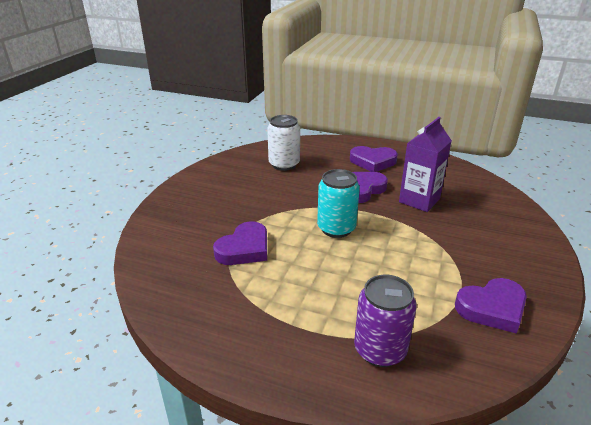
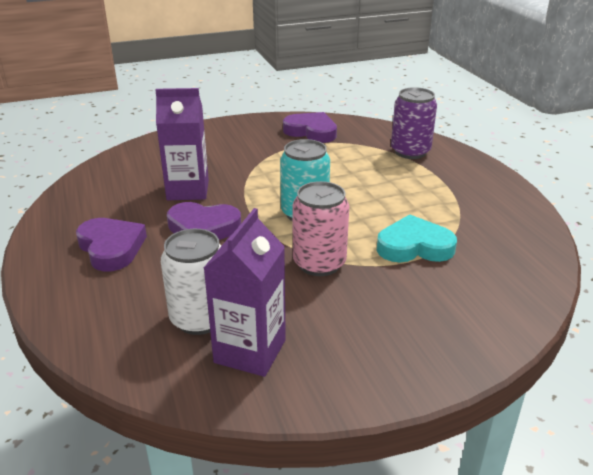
camera: 130 degrees left, 0 degrees up
purple heart [213,221,267,265] -> turquoise heart [377,214,457,262]
none -> purple carton [204,208,286,377]
none -> pink can [293,181,349,276]

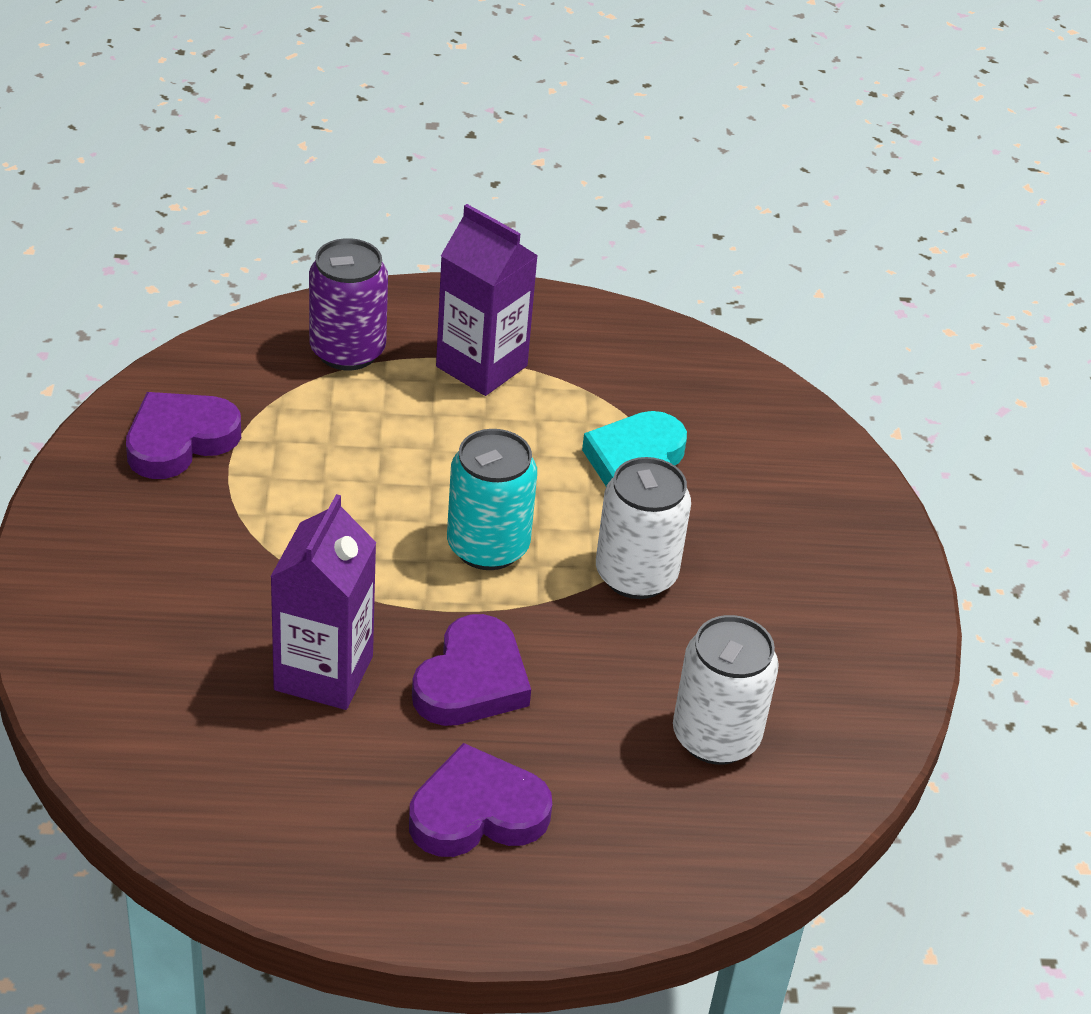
camera: 75 degrees left, 10 degrees up
purple carton [204,208,286,377] -> purple carton moved to [436,204,538,396]
pink can [293,181,349,276] -> white can [596,457,691,599]

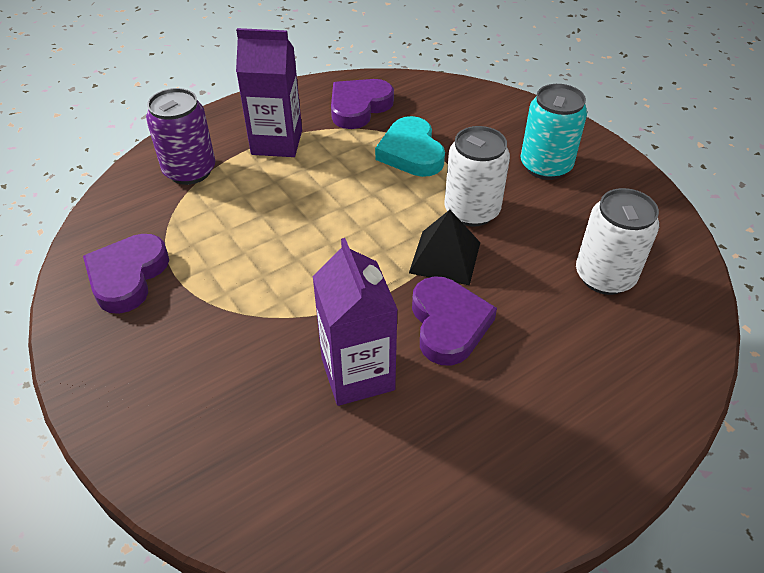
camera: 30 degrees left, 5 degrees up
purple heart [409,743,552,857] -> purple heart moved to [331,79,394,129]
turquoise can [447,429,537,570] -> turquoise can moved to [521,84,587,180]
none -> black pyramid [409,210,480,285]

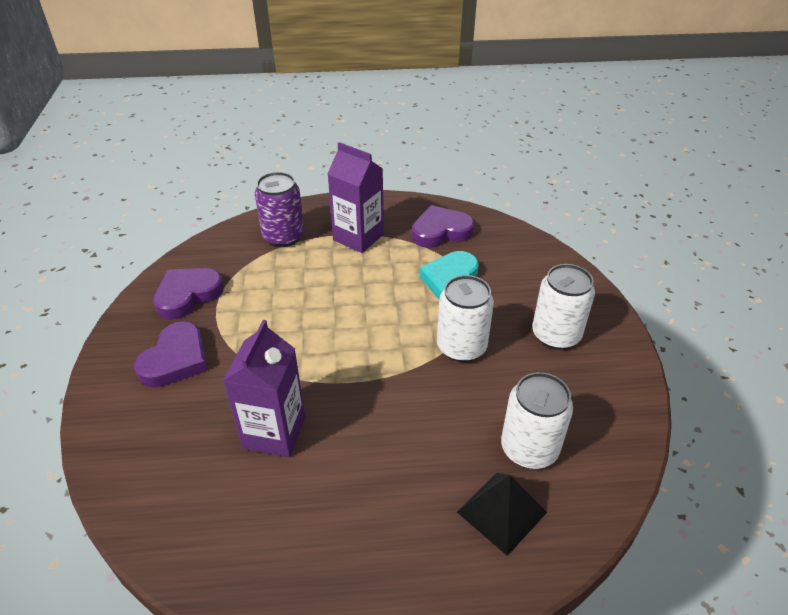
camera: 30 degrees right, 5 degrees down
black pyramid [409,210,480,285] -> black pyramid moved to [457,473,547,556]
purple heart [412,276,497,366] -> purple heart moved to [134,321,208,388]
turquoise can [521,84,587,180] -> white can [532,264,595,350]

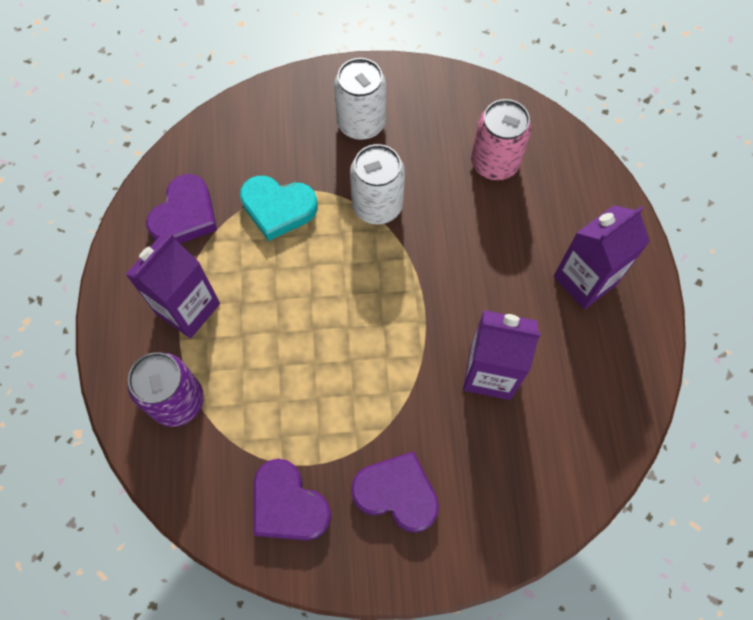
camera: 90 degrees left, 25 degrees up
purple heart [412,205,474,248] -> purple heart turned 135 degrees counterclockwise [146,174,217,244]
black pyramid [457,473,547,556] -> none
white can [501,372,573,469] -> pink can [471,99,532,180]
none -> purple carton [554,205,650,309]

